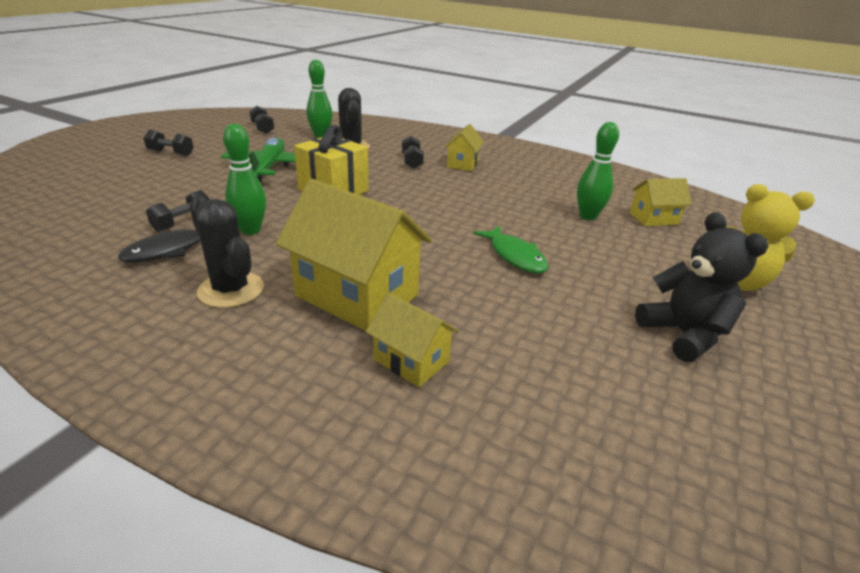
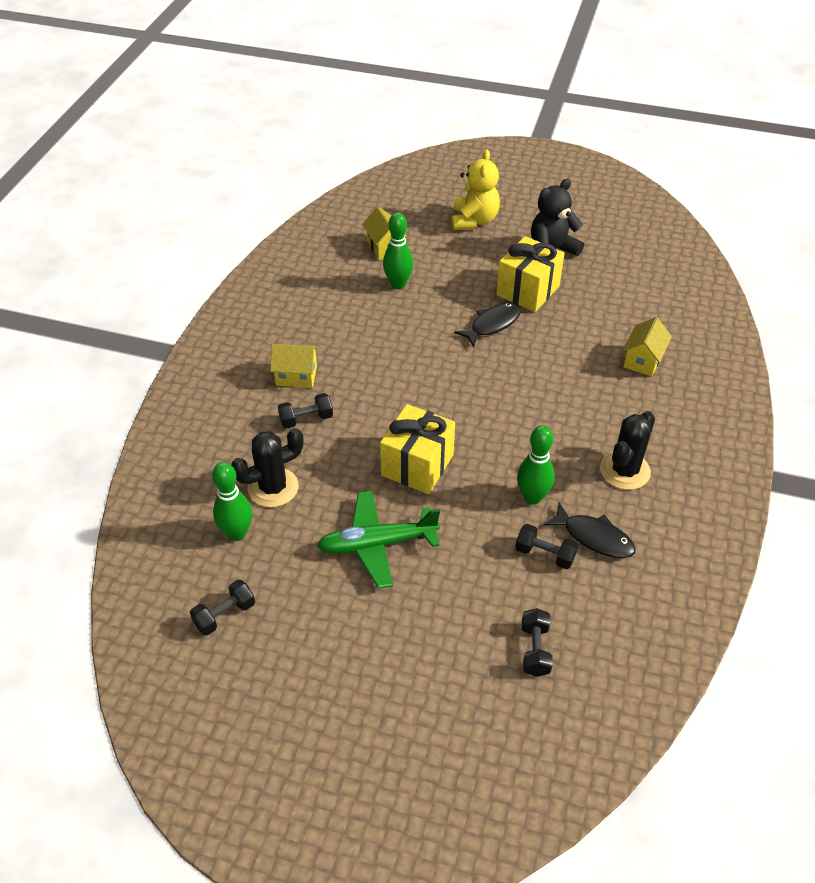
camera: 100 degrees left, 15 degrees up
black dumbbell [143,130,194,156] -> black dumbbell moved to [522,608,553,677]
yellow house [276,179,432,331] -> none
green fish [473,226,549,273] -> black fish [454,302,521,347]
none -> yellow gift [496,236,564,312]

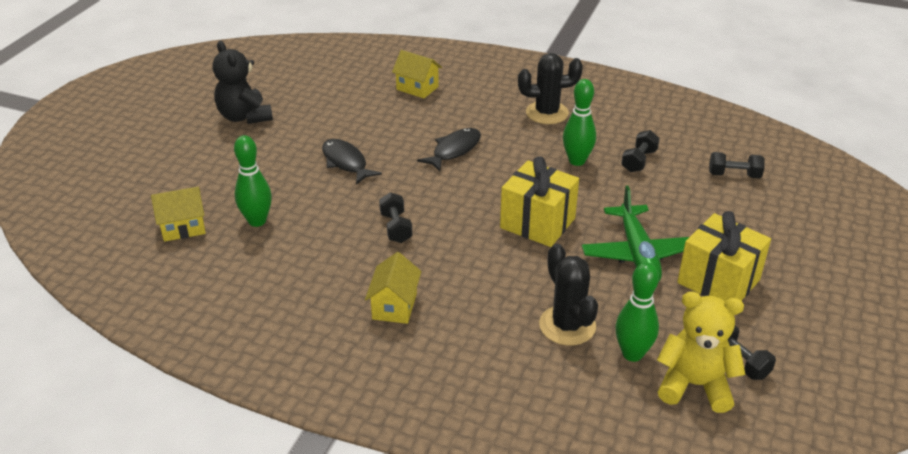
camera: 85 degrees left, 10 degrees down
black dumbbell [278,393,333,429] -> black dumbbell moved to [379,192,413,243]
yellow teddy bear [451,150,500,230] -> yellow teddy bear moved to [657,292,745,413]
yellow gift [496,236,564,312] -> yellow gift moved to [677,211,771,301]
black fish [543,503,636,558] -> black fish moved to [417,128,481,172]
black cactus [600,411,655,490] -> black cactus turned 45 degrees counterclockwise [518,53,583,124]

